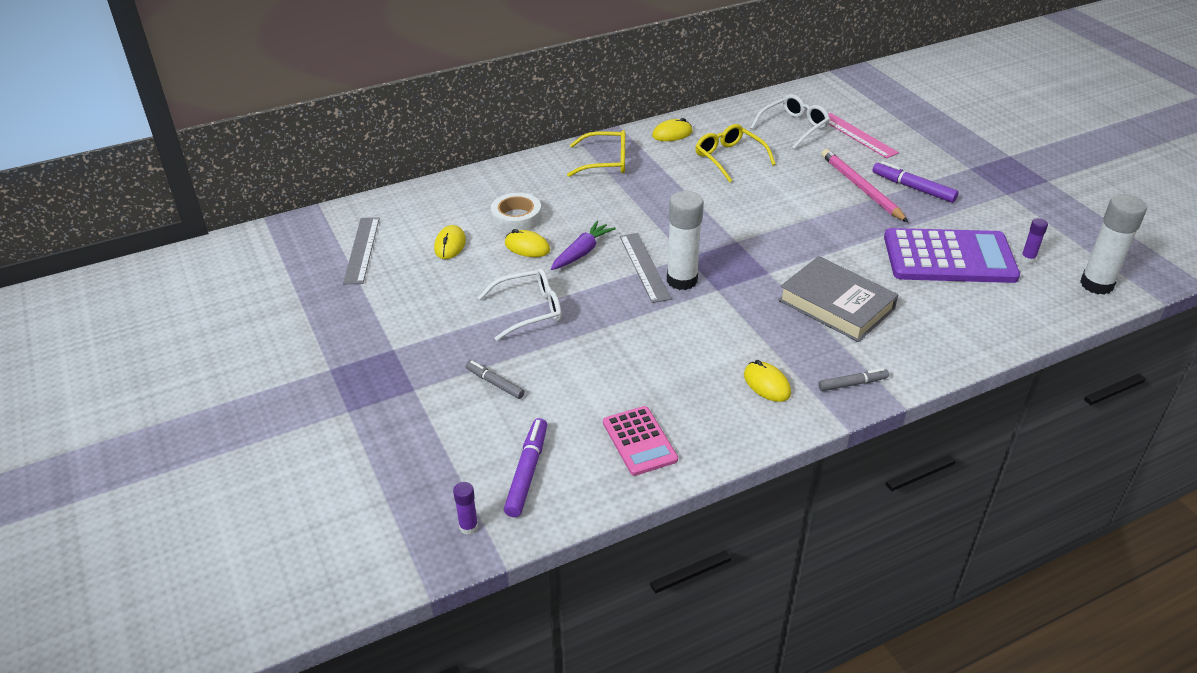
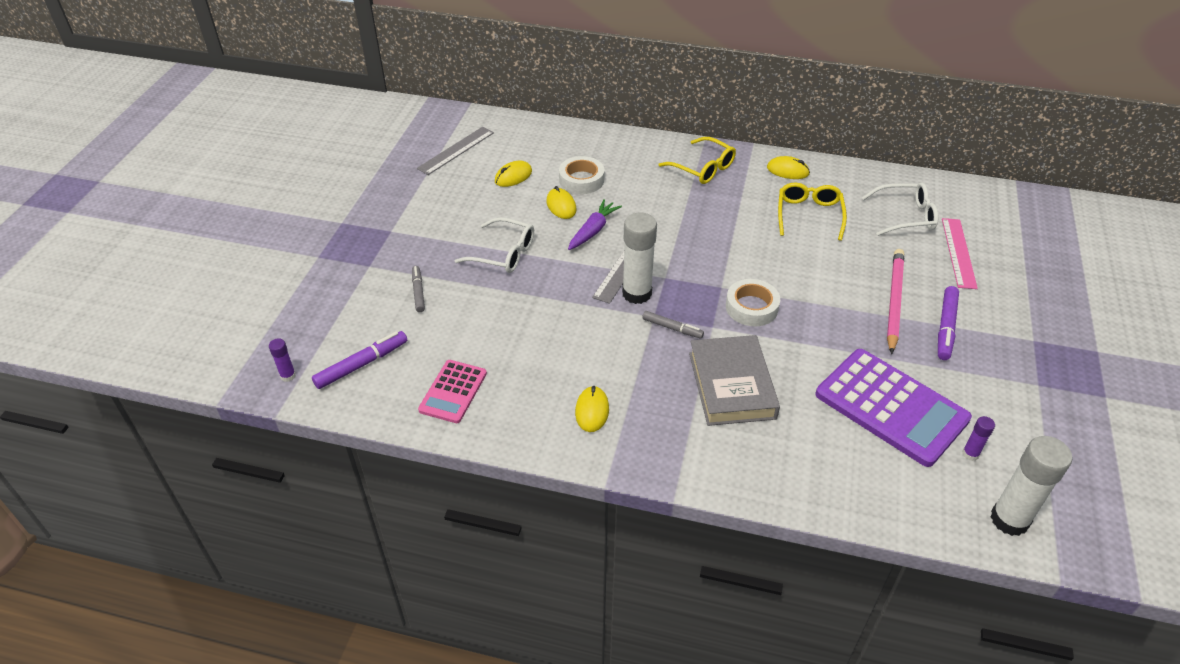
camera: 40 degrees right, 5 degrees up
purple carrot [551,221,616,270] -> purple carrot turned 45 degrees counterclockwise [568,199,622,250]
grey marker [818,368,889,391] -> grey marker moved to [642,311,704,339]
purple marker [872,161,958,203] -> purple marker turned 150 degrees counterclockwise [938,286,959,360]
none -> white tape [726,279,780,326]

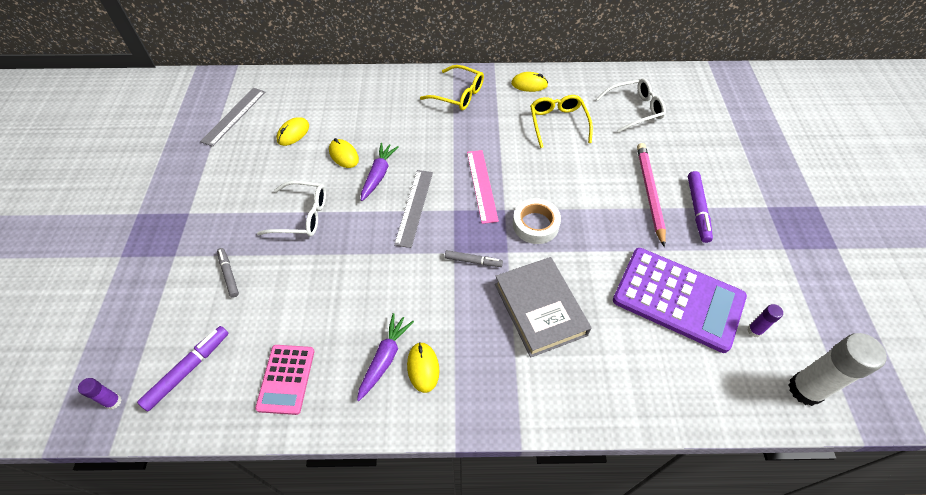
camera: 15 degrees left, 10 degrees up
white tape [559,156,604,194] -> none
white glue stick [622,212,657,304] -> none
pink ruler [942,218,978,289] -> pink ruler moved to [467,150,499,224]
none -> purple carrot [357,313,414,401]

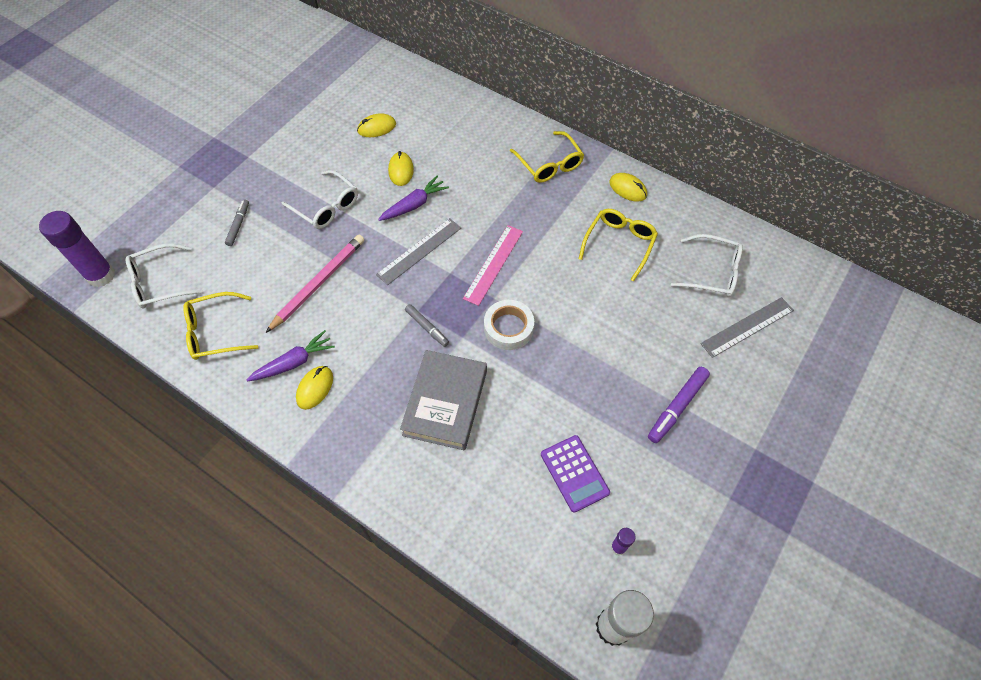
camera: 35 degrees right, 5 degrees up
purple glue stick [78,378,122,410] -> purple glue stick [39,211,115,287], size x2.13
purple marker [137,326,229,411] -> white glasses [126,243,203,309]
grey ruler [200,88,265,147] -> grey ruler moved to [700,297,794,358]
pink calculator [255,345,314,415] -> yellow glasses [183,292,258,360]
purple calculator [613,248,747,353] -> purple calculator [541,435,610,513], size x0.55
pink pencil [637,143,666,247] -> pink pencil moved to [266,235,364,333]

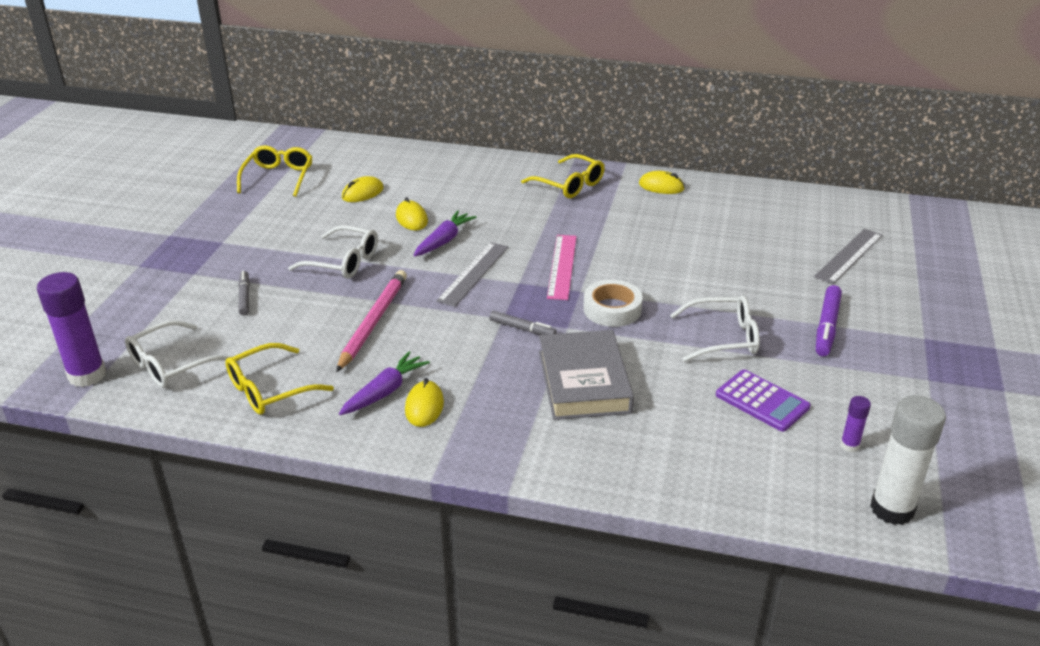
camera: 20 degrees left, 25 degrees down
yellow glasses [579,209,658,282] -> yellow glasses moved to [237,145,312,197]
white glasses [671,234,743,297] -> white glasses moved to [670,295,760,362]

